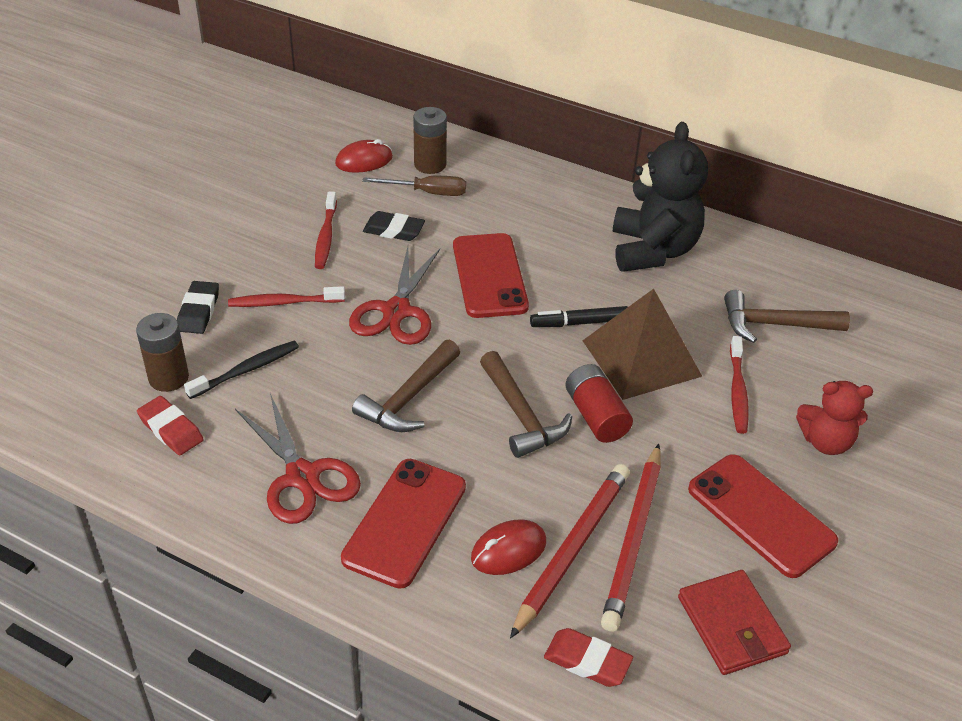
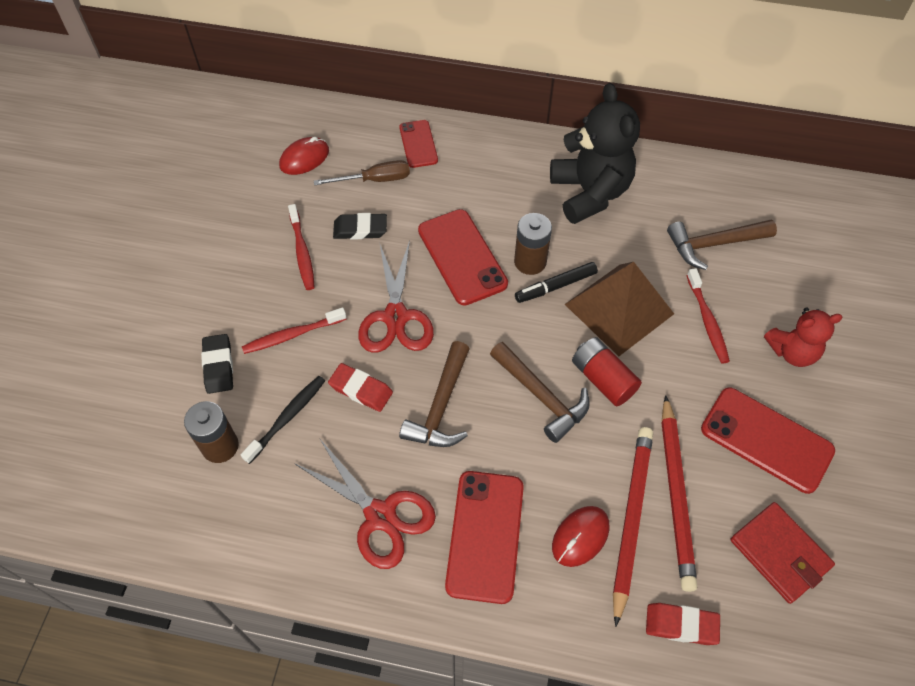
camera: 15 degrees left, 15 degrees up
red eraser [137,396,204,455] -> red eraser moved to [328,363,393,412]
brown battery [413,107,447,174] -> brown battery moved to [514,213,552,275]
none -> red phone [399,120,438,168]

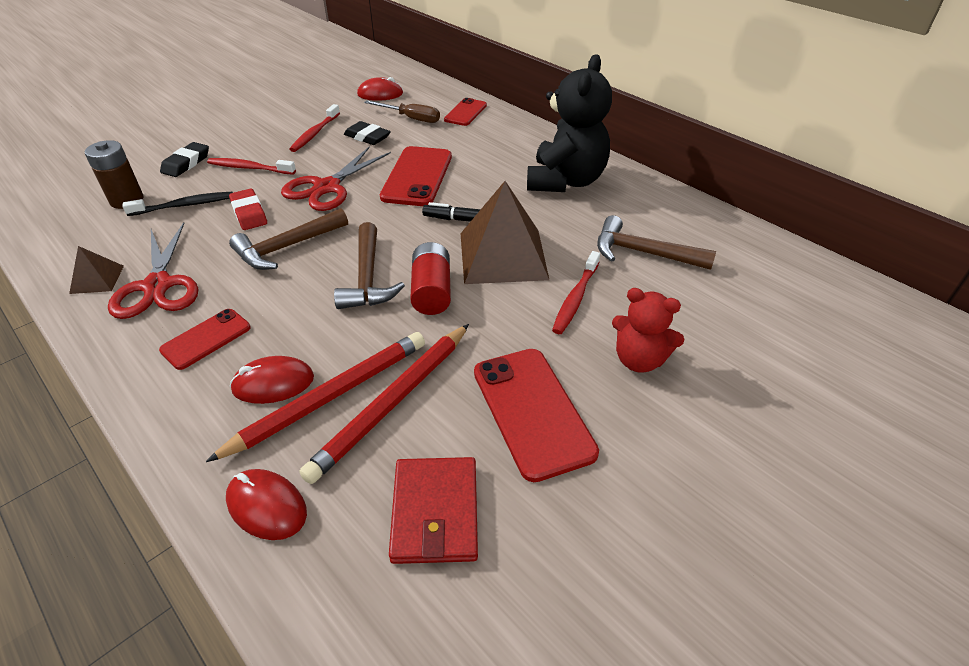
camera: 35 degrees right, 15 degrees down
red phone [445,471,524,604] -> red phone [159,309,251,370], size x0.60
brown battery [514,213,552,275] -> none
red eraser [646,603,720,645] -> red mouse [226,469,307,540]
none -> brown pyramid [69,246,124,294]

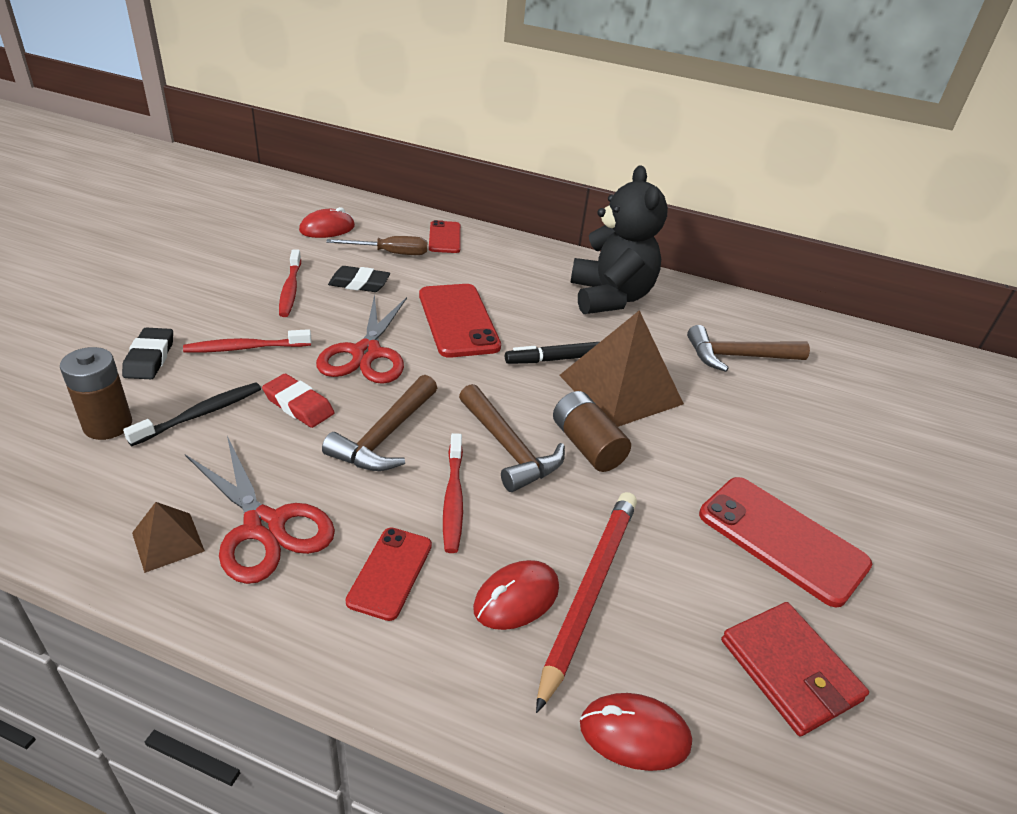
camera: 30 degrees left, 5 degrees down
red pencil [299,324,469,484] -> none
red battery [410,242,451,315] -> brown battery [553,391,631,472]
red toothbrush [552,251,600,334] -> red toothbrush moved to [443,433,463,553]
red teddy bear [612,288,684,372] -> none

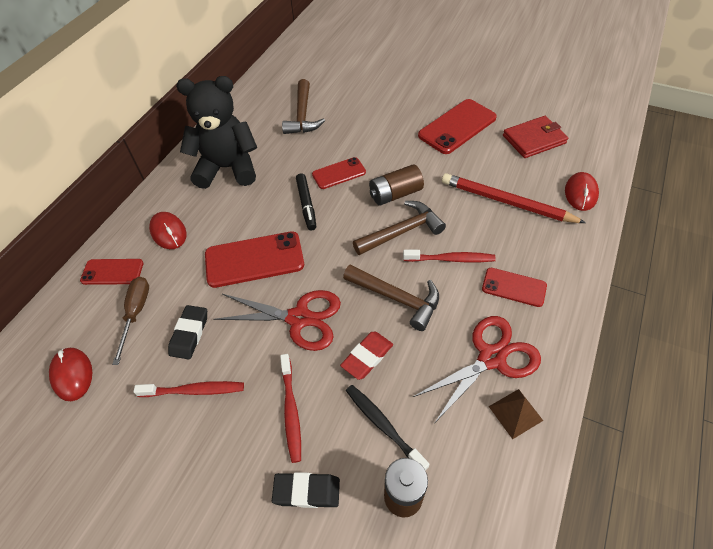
camera: 80 degrees left, 15 degrees up
red mouse [473,560,559,630] -> red mouse moved to [149,212,187,249]
brown pyramid [559,310,684,427] -> red phone [312,157,366,189]

